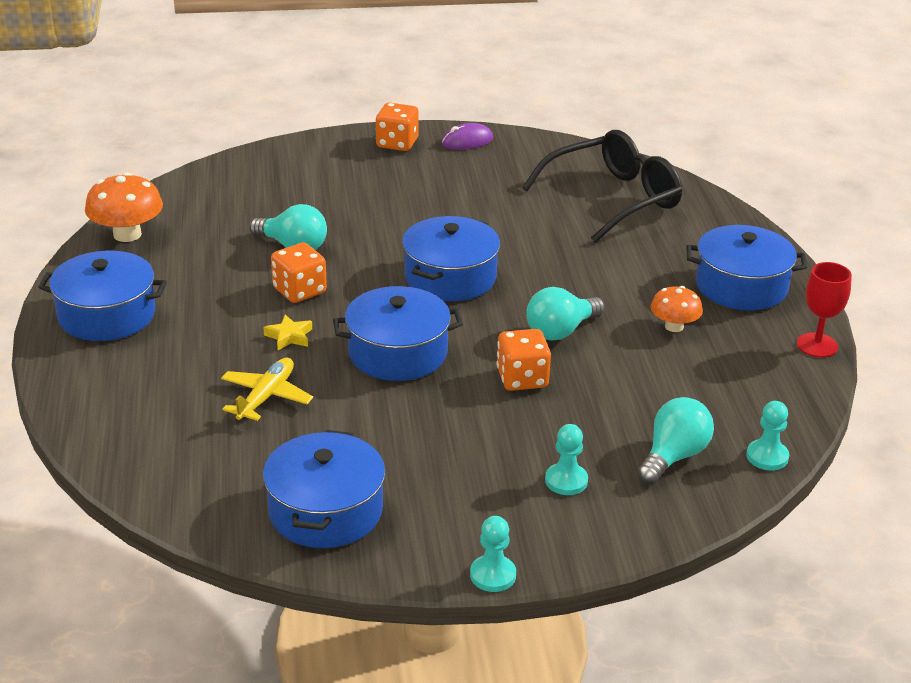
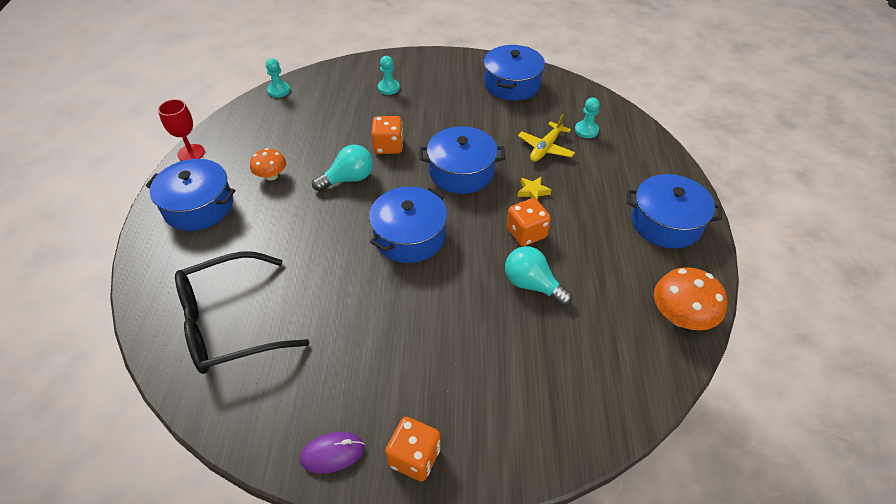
camera: 170 degrees left, 15 degrees up
turquoise pawn [470,516,516,592] -> turquoise pawn moved to [575,98,600,138]
turquoise light bulb [637,397,714,485] -> none

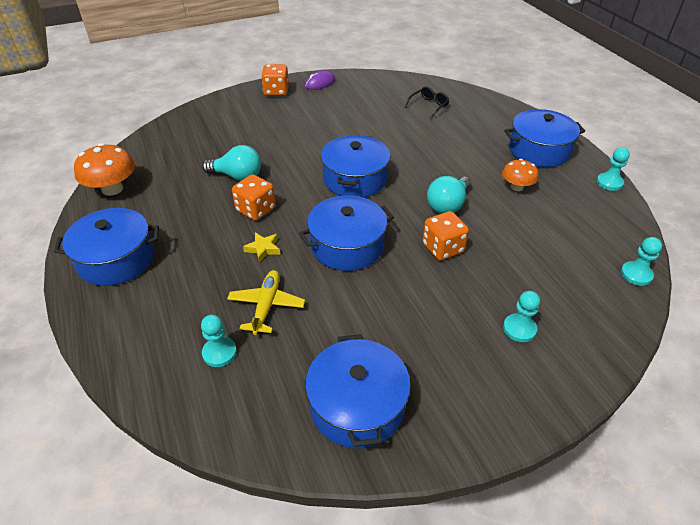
camera: 155 degrees right, 5 degrees down
red goblet [158,99,205,161] -> turquoise pawn [597,147,630,191]
black glasses [175,251,309,374] -> black glasses [405,87,449,119], size x0.42

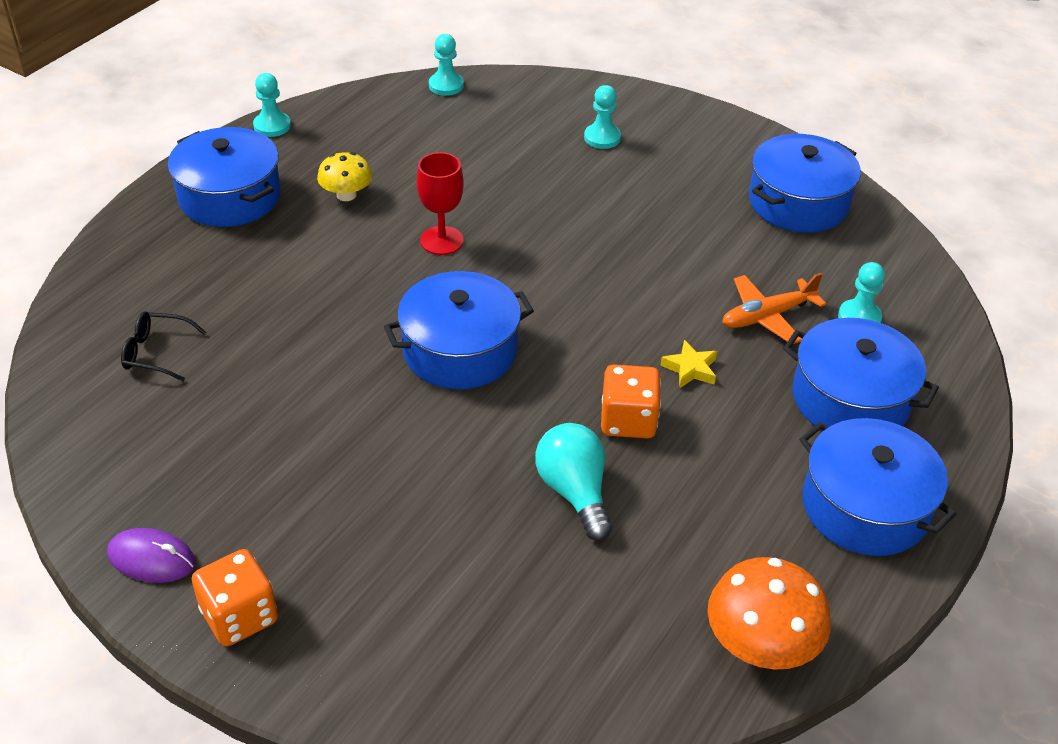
camera: 125 degrees left, 0 degrees up
yellow plane [227,270,305,335] -> orange plane [722,273,826,344]
blue pot [299,195,394,271] -> blue pot moved to [783,318,939,431]
orange dice [422,211,469,260] -> none
turquoise light bulb [427,176,471,214] -> red goblet [417,152,464,255]
orange mushroom [502,159,538,191] -> yellow mushroom [317,152,372,201]

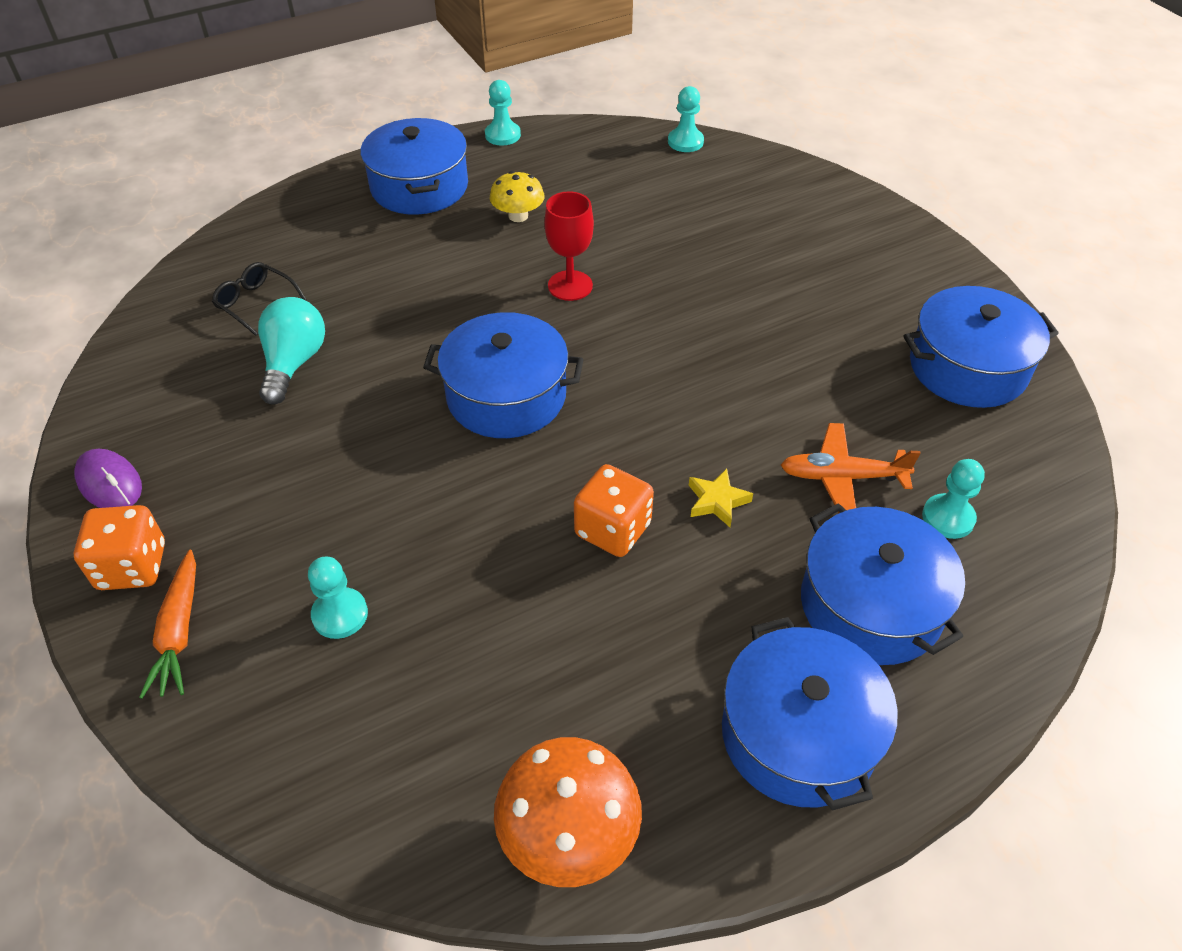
camera: 30 degrees right, 5 degrees up
turquoise light bulb [535,423,612,541] -> turquoise light bulb moved to [258,297,325,405]
turquoise pawn [584,85,621,149] -> turquoise pawn moved to [308,557,368,639]
none -> orange carrot [139,550,196,699]

